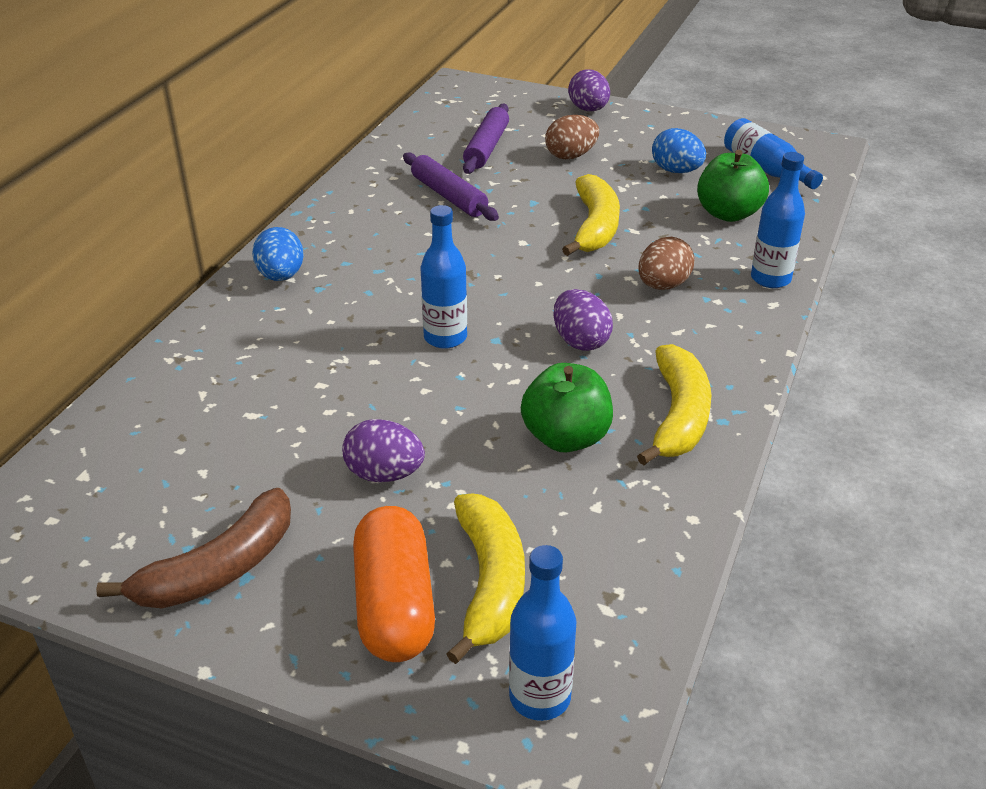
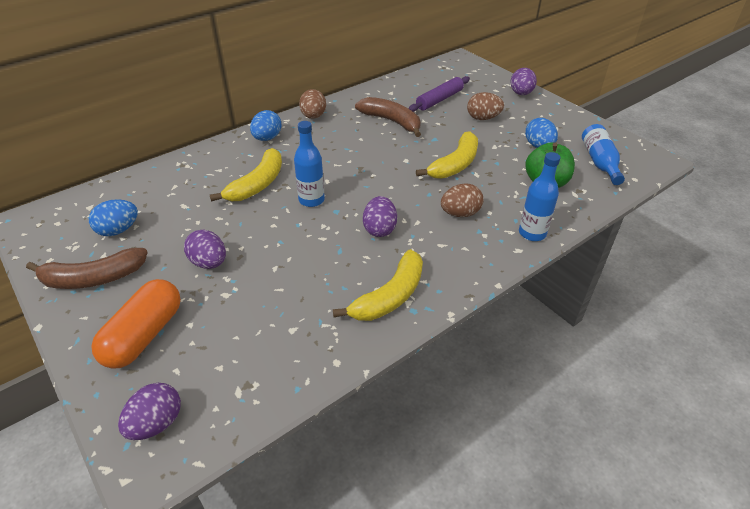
camera: 30 degrees right, 5 degrees up
purple rolling pin [403,152,499,221] -> brown banana [355,97,421,137]
yellow banana [446,493,525,664] -> yellow banana moved to [210,148,282,202]
blue bottle [509,545,576,721] -> purple egg [118,383,181,440]
green apple [521,363,613,452] -> none
none -> blue egg [89,199,138,236]
none -> brown egg [299,89,326,119]

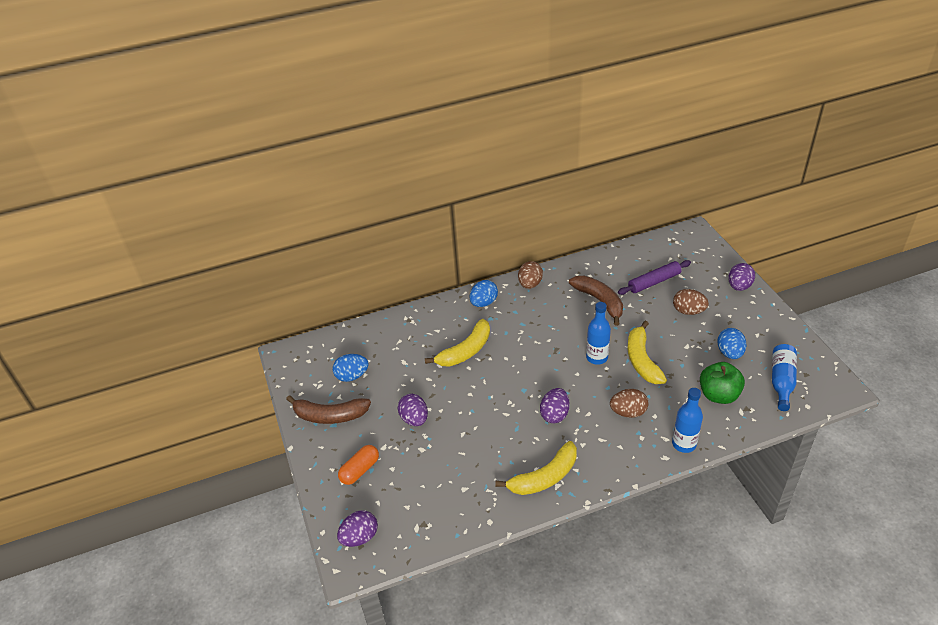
camera: 20 degrees right, 0 degrees up
orange capsule [91,279,181,369] -> orange capsule [338,445,379,485], size x0.65
blue bottle [294,121,325,207] -> blue bottle moved to [586,302,611,365]
yellow banana [416,131,478,179] -> yellow banana turned 120 degrees clockwise [627,321,667,384]

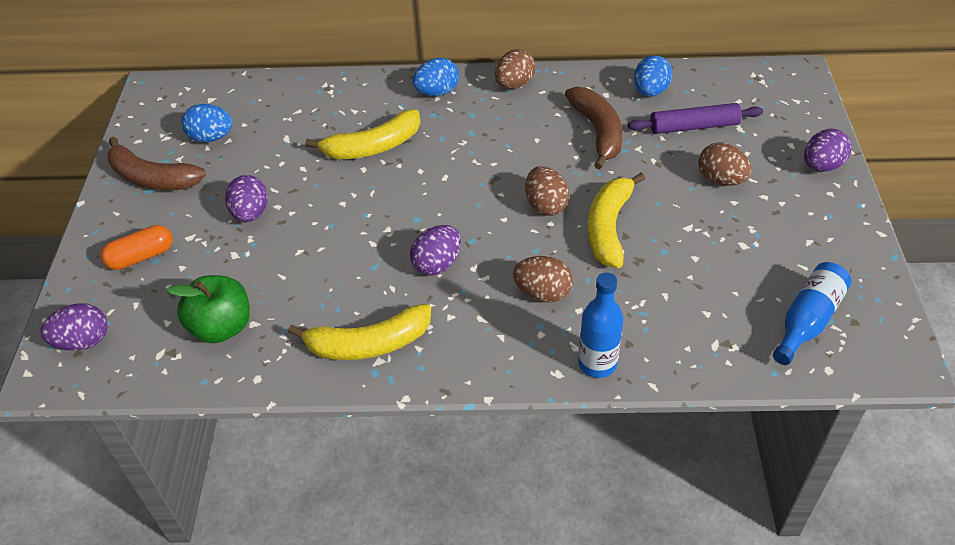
camera: 20 degrees right, 5 degrees up
blue bottle [586,302,611,365] -> brown egg [525,166,569,216]
green apple [700,362,745,404] -> green apple moved to [167,275,250,343]
blue egg [717,328,747,359] -> blue egg moved to [634,55,672,97]

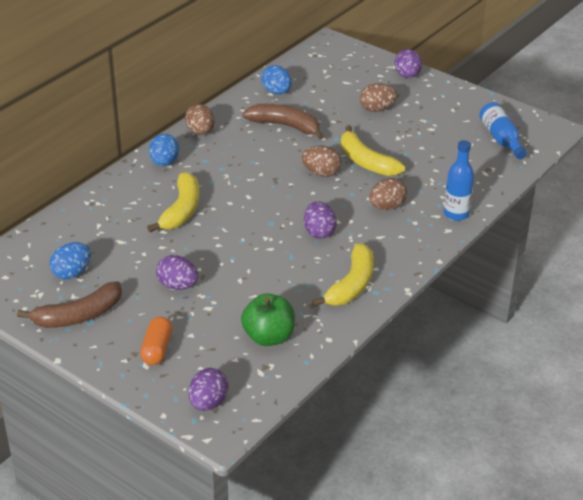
camera: 55 degrees left, 10 degrees down
purple rolling pin [628,103,763,134] -> none

